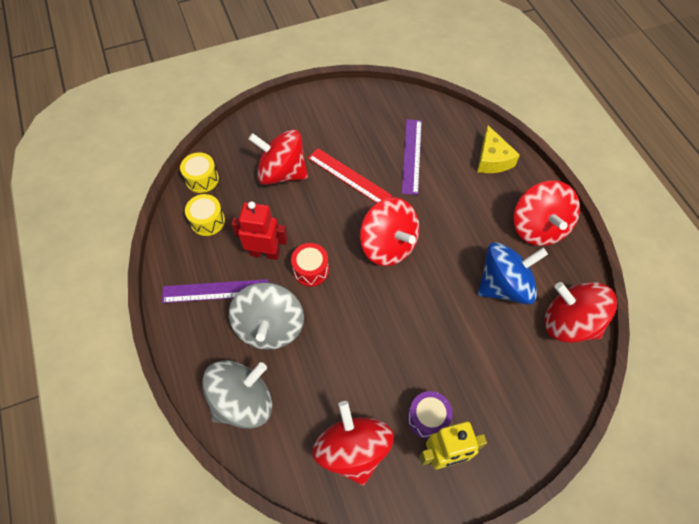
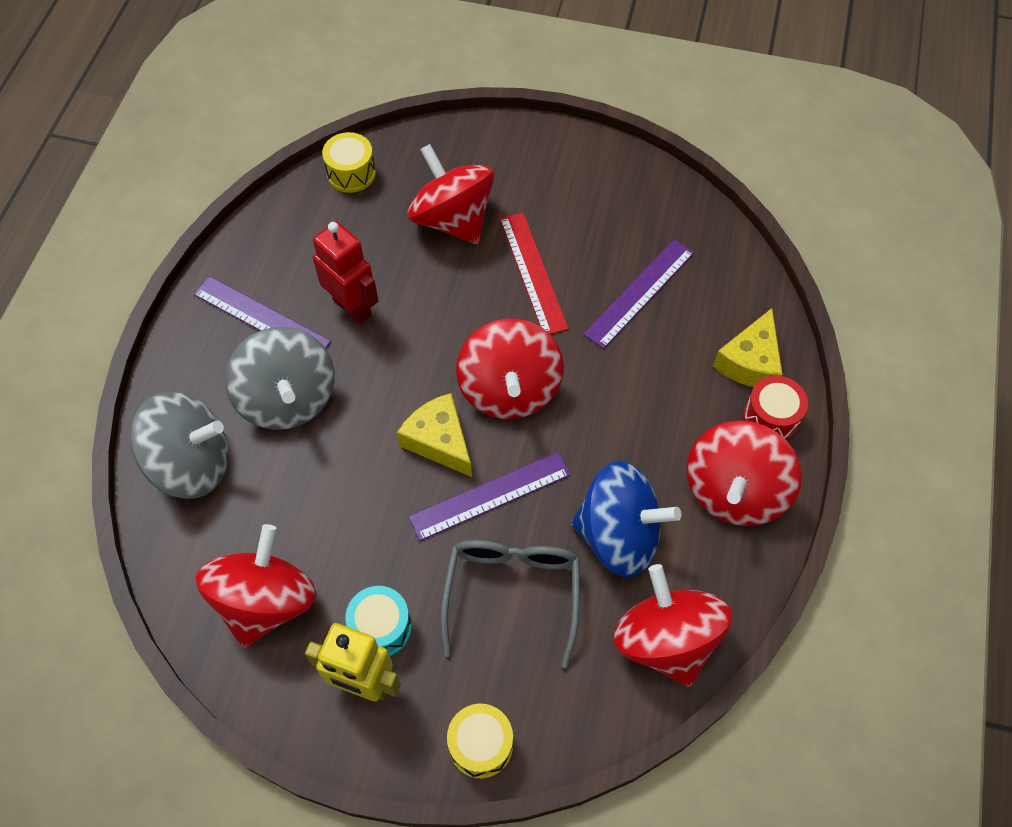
camera: 35 degrees right, 0 degrees up
yellow drum [185,194,225,236] -> yellow drum moved to [447,704,513,779]
grey spinning top [229,282,304,350] -> grey spinning top turned 60 degrees counterclockwise [225,327,335,430]
red drum [291,243,329,287] -> red drum moved to [743,376,808,440]
purple drum [408,391,453,439] -> turquoise drum [345,586,412,656]
none -> yellow cheese [397,393,472,477]
none -> purple ruler [409,452,571,541]
none -> grey glasses [441,540,580,668]

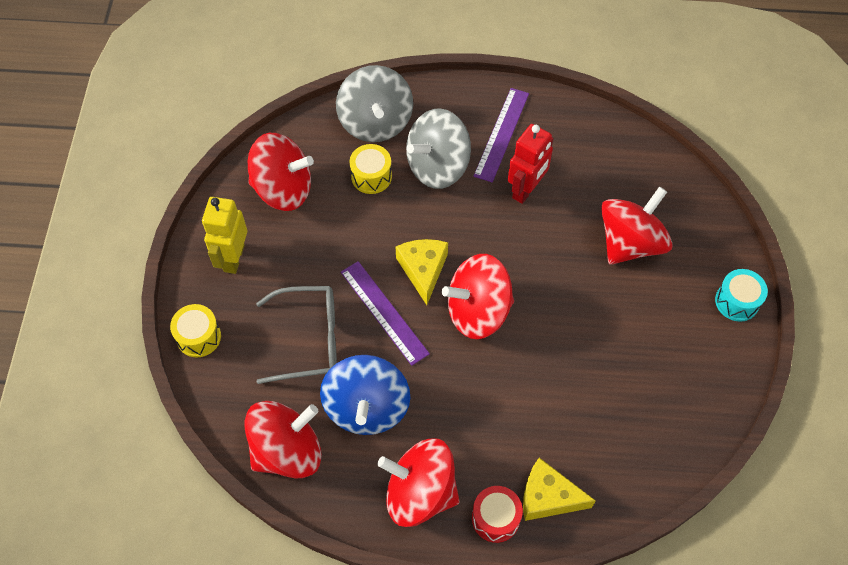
camera: 80 degrees right, 0 degrees up
yellow drum [322,132,376,193] -> yellow drum moved to [349,144,392,194]
turquoise drum [345,586,412,656] -> turquoise drum moved to [715,269,768,322]
yellow cheese [397,393,472,477] -> yellow cheese turned 45 degrees counterclockwise [396,239,448,305]
red ruler [500,213,569,335] -> none
purple ruler [584,240,694,349] -> none

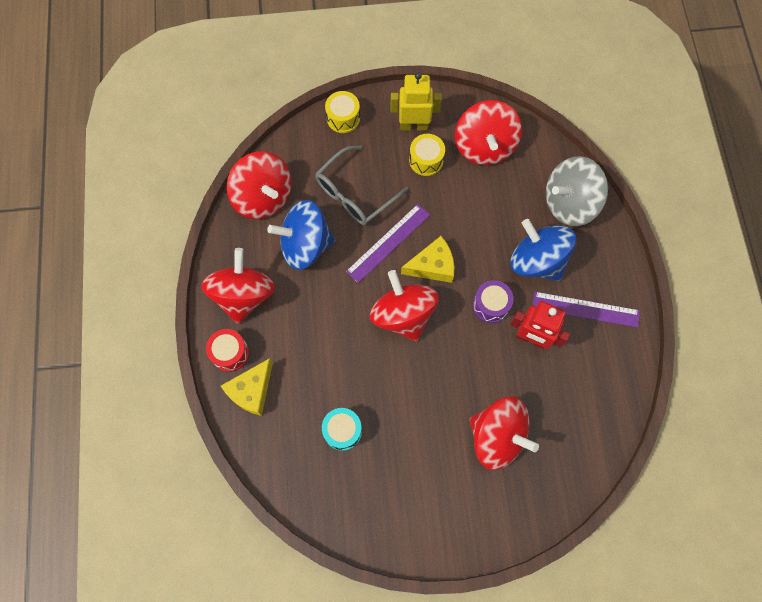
camera: 80 degrees right, 10 degrees up
grey glasses [256,286,337,384] -> grey glasses turned 60 degrees clockwise [315,145,408,225]
yellow drum [349,144,392,194] -> yellow drum moved to [409,134,445,176]
grey spinning top [406,108,471,189] -> blue spinning top [510,219,576,281]
yellow cheese [523,458,596,521] -> yellow cheese turned 150 degrees counterclockwise [221,358,273,416]
turquoise drum [715,269,768,322] -> turquoise drum moved to [322,408,362,451]
none -> purple drum [473,280,513,323]

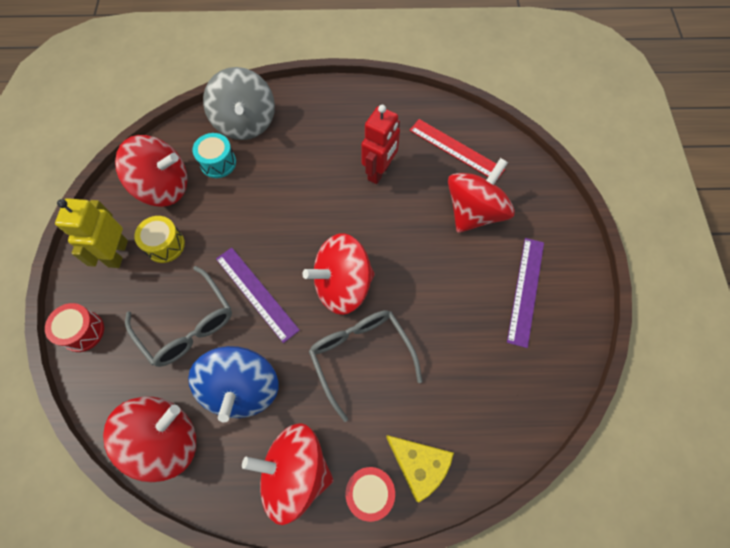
camera: 85 degrees left, 5 degrees down
turquoise drum [322,408,362,451] -> turquoise drum moved to [192,133,236,178]
yellow drum [325,91,360,133] -> red drum [45,303,104,352]
yellow cheese [401,236,455,283] -> none
purple drum [473,280,513,323] -> none
blue spinning top [510,219,576,281] -> none
purple ruler [533,292,640,328] -> purple ruler moved to [507,238,544,348]
none -> grey glasses [309,310,422,422]
none -> red ruler [410,119,505,180]

